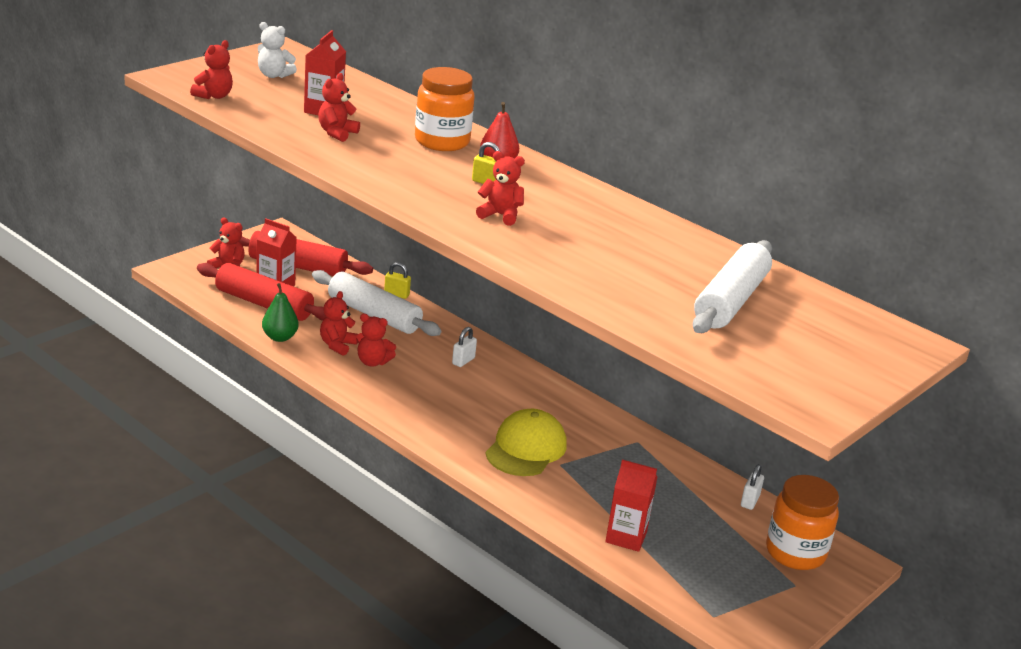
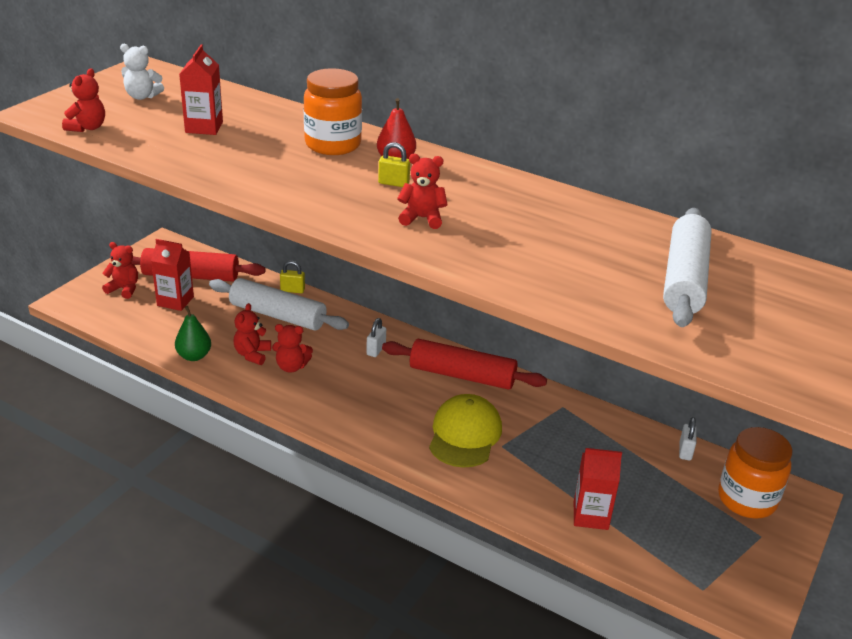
camera: 10 degrees left, 5 degrees up
red rolling pin [197,263,326,321] -> red rolling pin moved to [382,339,547,390]
red teddy bear [318,73,360,142] -> none

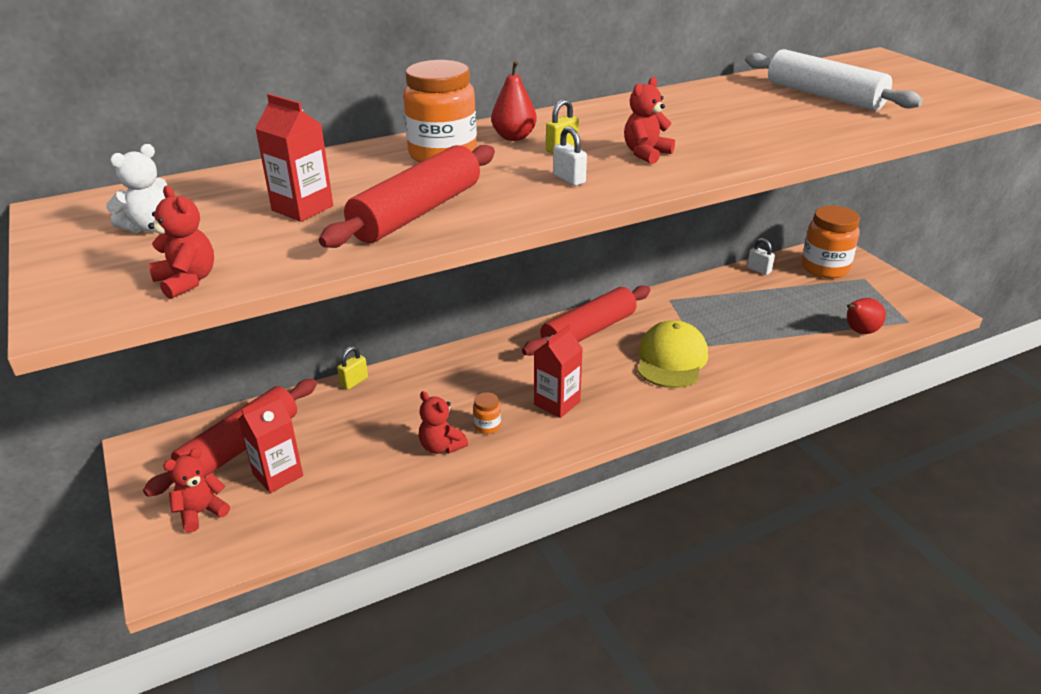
camera: 55 degrees left, 0 degrees up
green pear [175,306,211,361] -> none
white rolling pin [209,278,349,330] -> none
red teddy bear [272,324,313,373] -> orange jar [473,392,501,434]
white padlock [366,318,386,357] -> white padlock moved to [553,127,587,186]
yellow cap [429,394,502,467] -> yellow cap turned 60 degrees clockwise [637,320,708,388]
red carton [574,448,622,530] -> red carton moved to [534,324,583,418]
none -> red rolling pin [319,145,495,248]
none -> red pear [847,298,886,334]

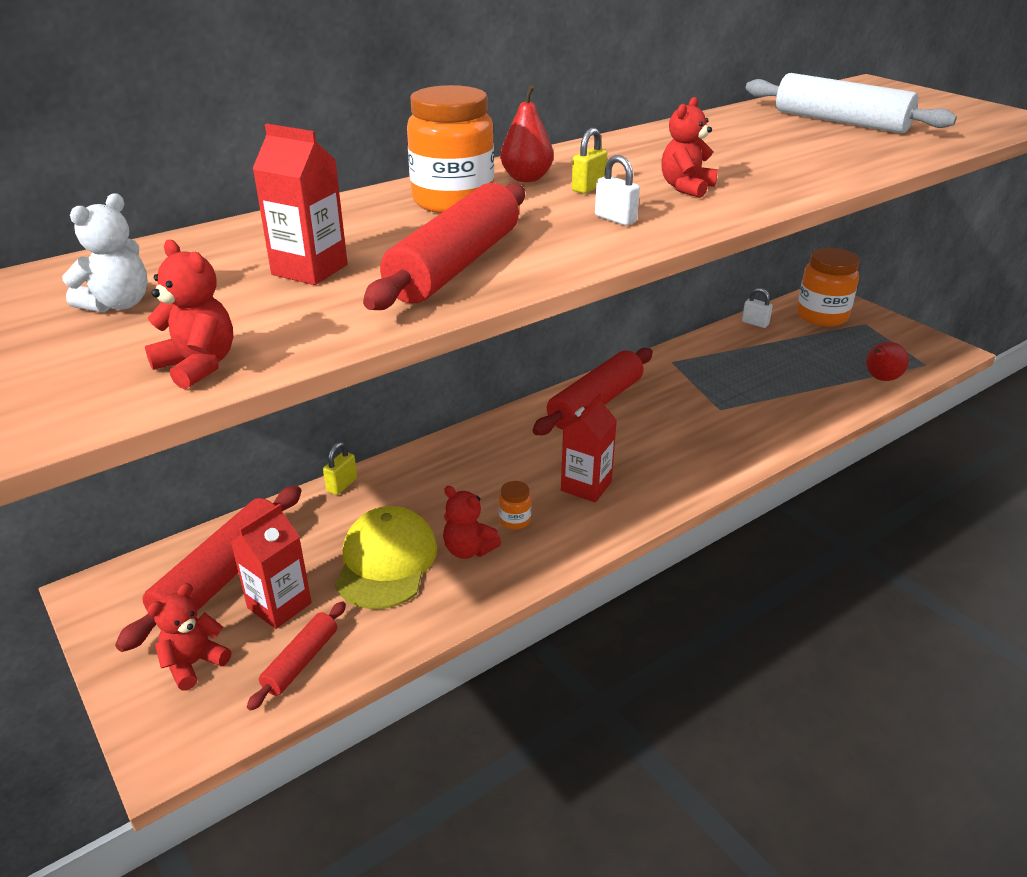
camera: 10 degrees left, 0 degrees up
yellow cap [637,320,708,388] -> yellow cap moved to [335,506,437,609]
none -> red rolling pin [247,601,346,711]

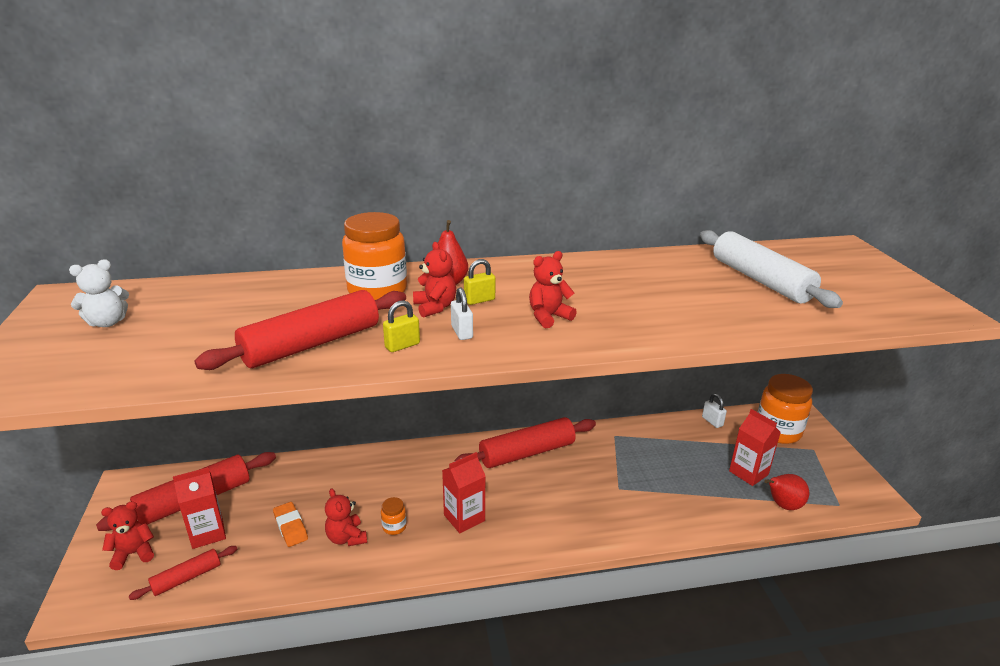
camera: 25 degrees right, 5 degrees down
red teddy bear [145,240,233,389] -> red teddy bear moved to [413,242,456,318]
red carton [252,124,348,285] -> red carton moved to [729,409,781,486]
yellow padlock [323,442,357,495] -> yellow padlock moved to [383,300,420,352]
yellow cap [335,506,437,609] -> orange eraser [273,502,308,547]

